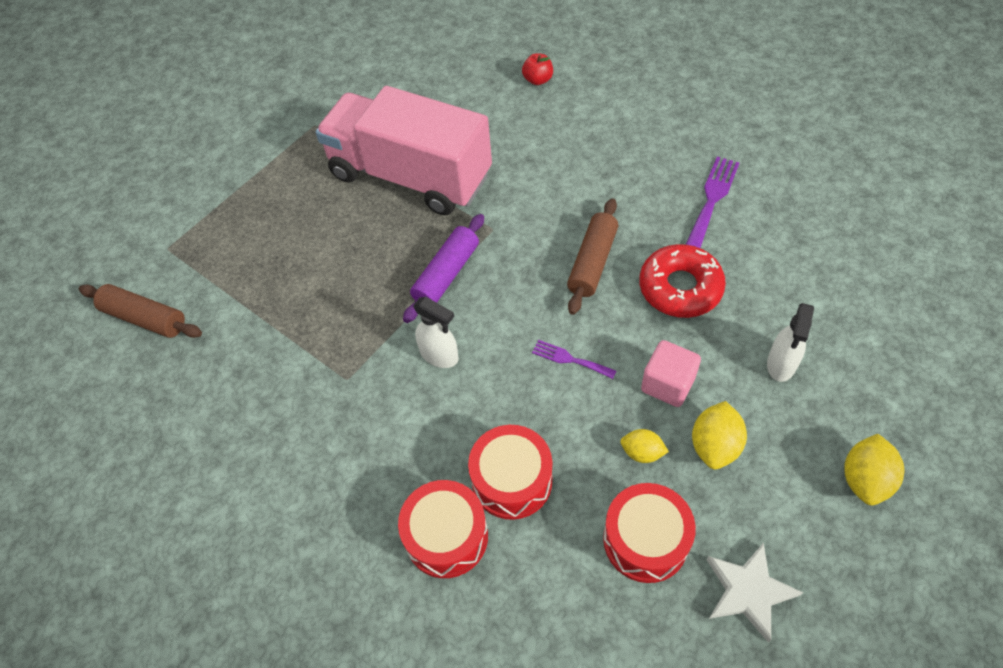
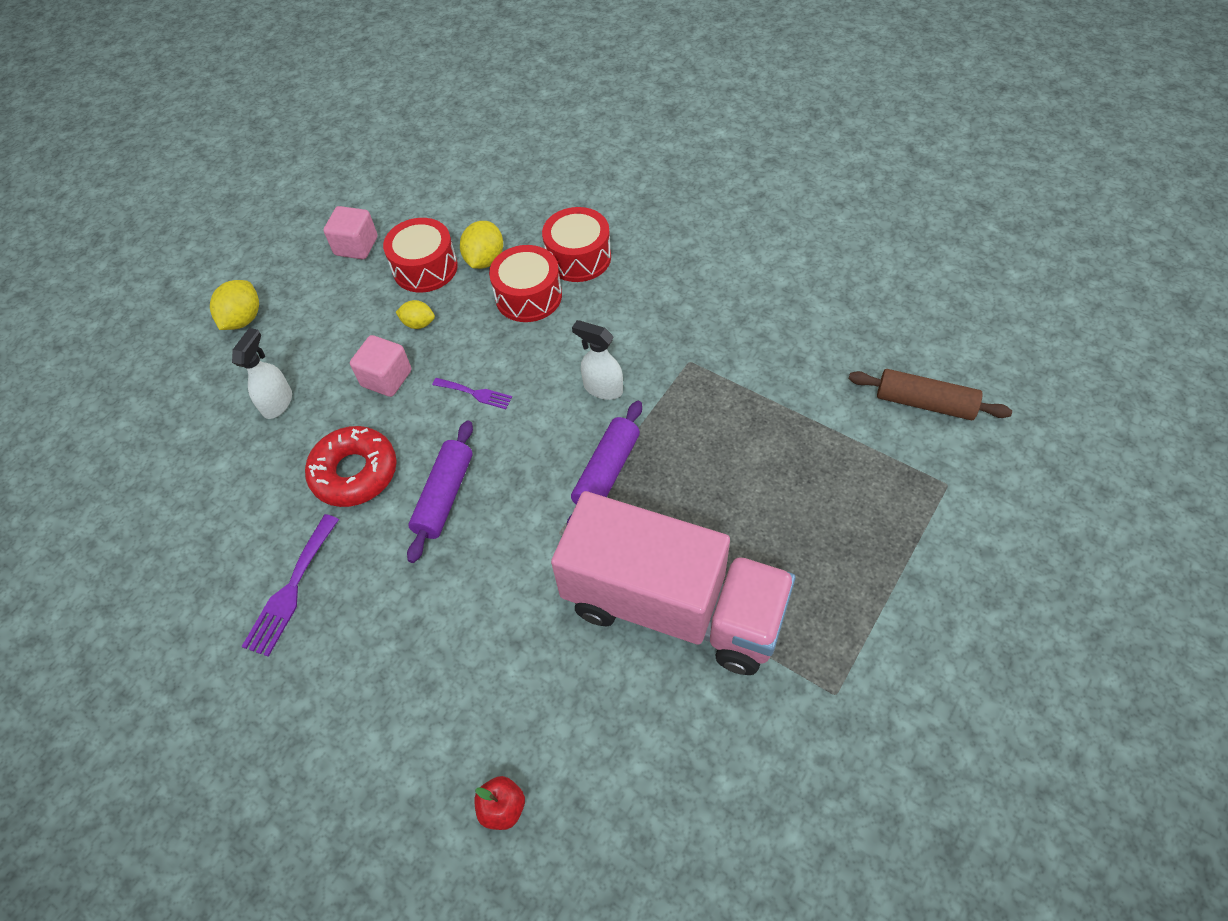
camera: 175 degrees right, 0 degrees up
brown rolling pin [567,198,618,315] -> purple rolling pin [407,420,473,563]
yellow lemon [692,401,747,470] -> yellow lemon moved to [460,221,503,269]
white star [706,543,803,643] -> pink cube [324,206,378,259]

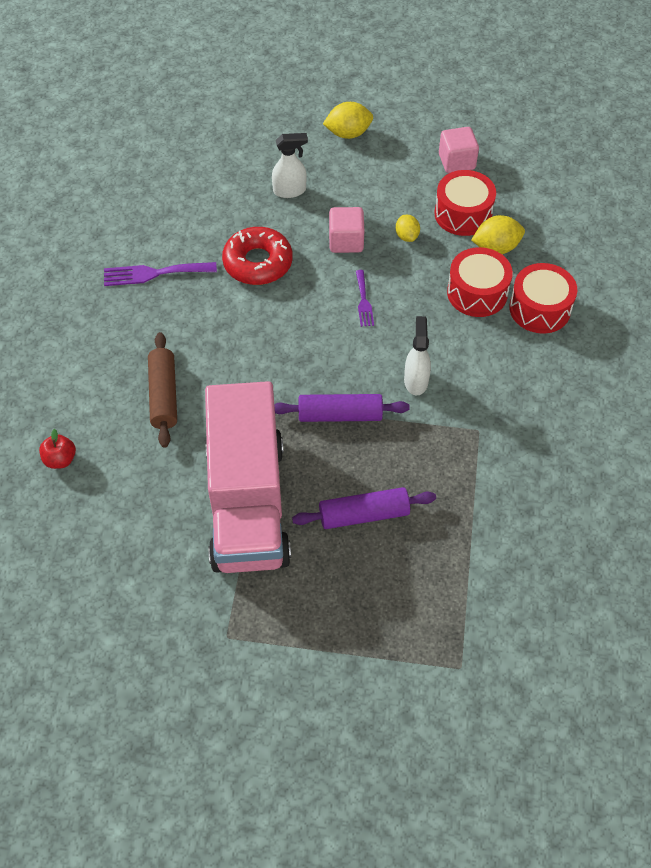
camera: 60 degrees right, 0 degrees up
purple rolling pin [407,420,473,563] -> purple rolling pin moved to [292,487,436,529]
brown rolling pin [849,369,1012,420] -> brown rolling pin moved to [148,332,177,448]

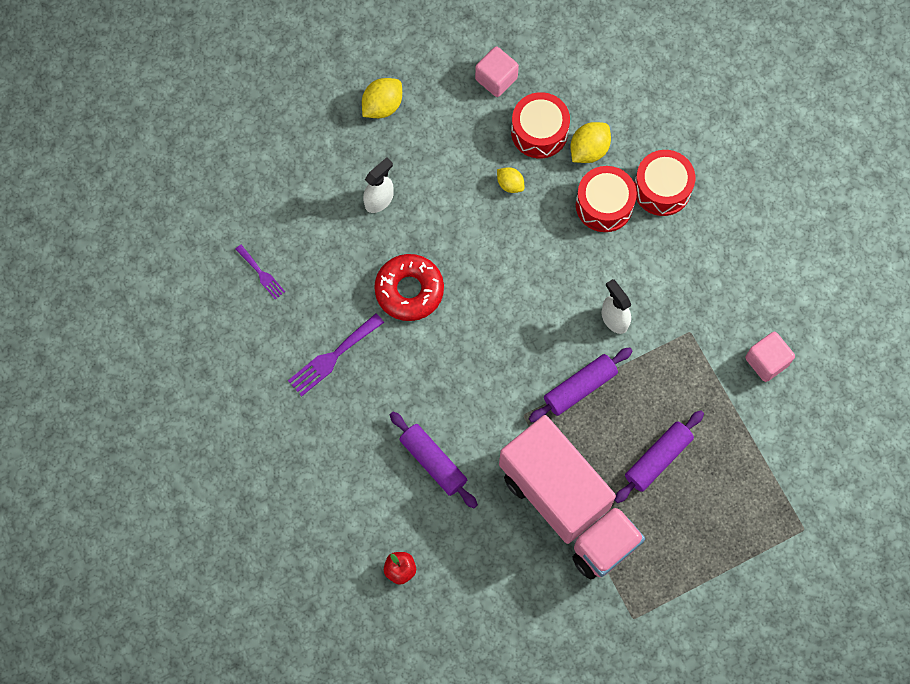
camera: 35 degrees left, 15 degrees up
brown rolling pin [148,332,177,448] -> purple rolling pin [390,412,478,508]
pink cube [329,207,365,253] -> pink cube moved to [745,332,795,382]
purple fork [356,270,374,327] -> purple fork moved to [235,245,285,300]

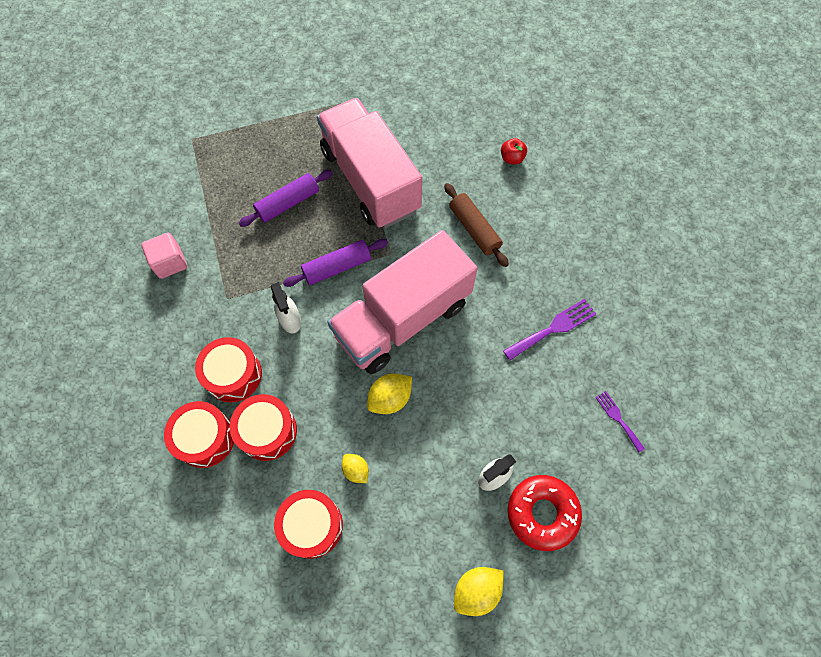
camera: 170 degrees left, 5 degrees down
red donut [374,254,444,321] -> red donut moved to [508,475,582,551]
purple rolling pin [390,412,478,508] -> brown rolling pin [444,183,509,267]
pink cube [475,47,519,97] -> none
yellow lemon [570,122,611,163] -> yellow lemon moved to [367,373,412,414]
none -> red drum [195,337,262,402]
none -> pink truck [327,230,477,374]

